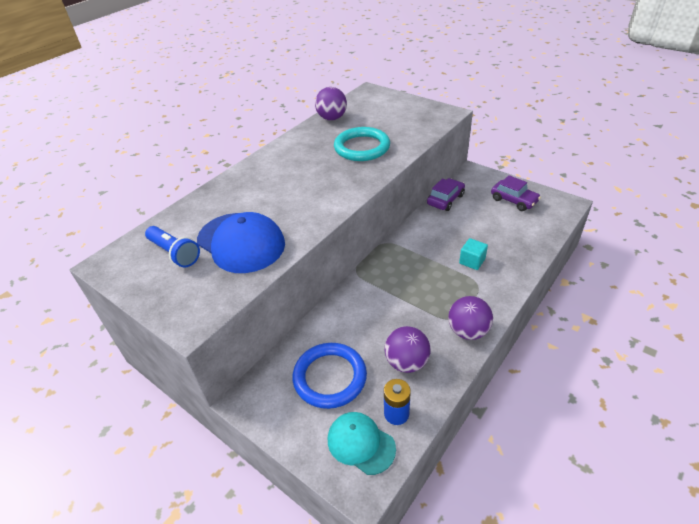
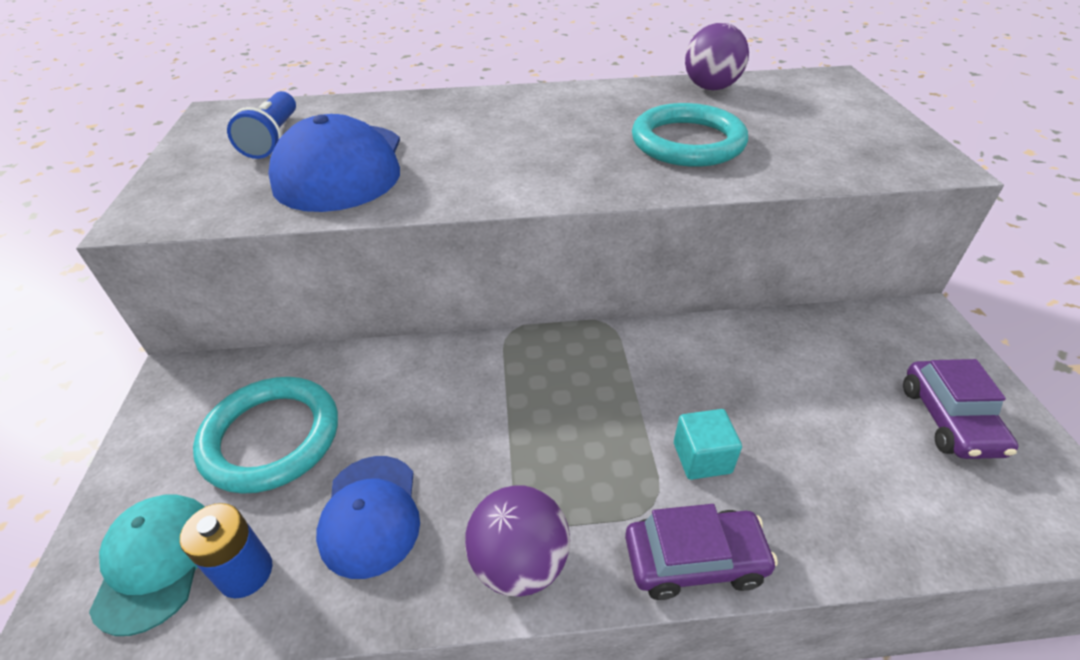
camera: 45 degrees right, 0 degrees up
blue ring [293,343,367,409] -> turquoise ring [193,377,338,494]
purple ball [384,326,431,373] -> blue cap [316,456,420,579]
purple car [427,178,465,211] -> purple car moved to [625,504,778,600]

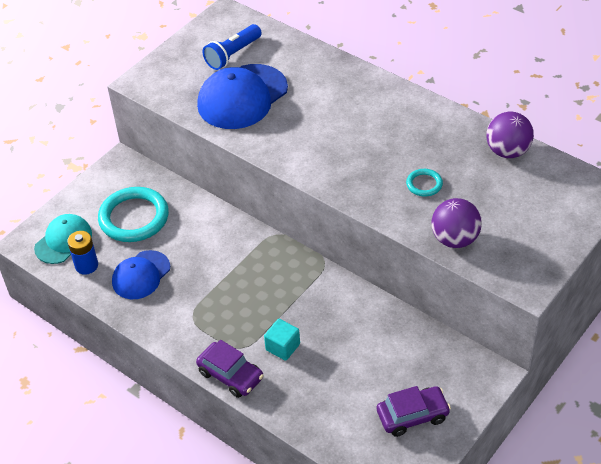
camera: 45 degrees right, 5 degrees up
purple ball [465,485,570,597] -> purple ball moved to [431,198,482,248]
turquoise ring [632,103,748,167] -> turquoise ring [406,169,443,197], size x0.47
purple car [903,359,1018,459] -> purple car turned 150 degrees counterclockwise [377,386,451,437]

